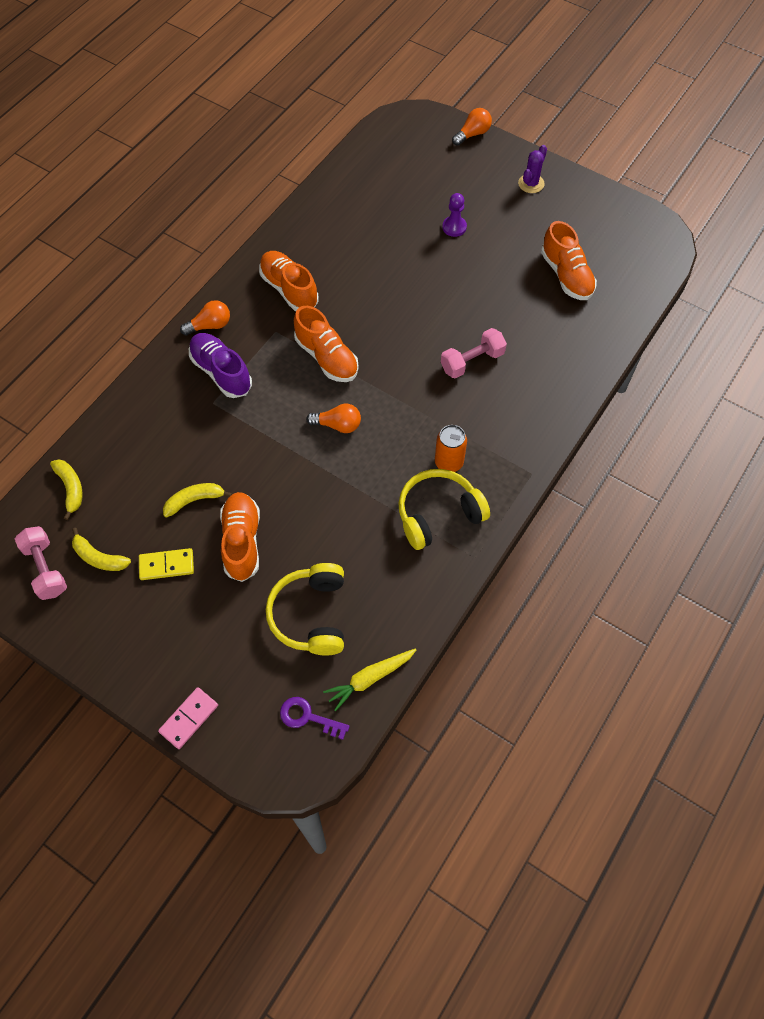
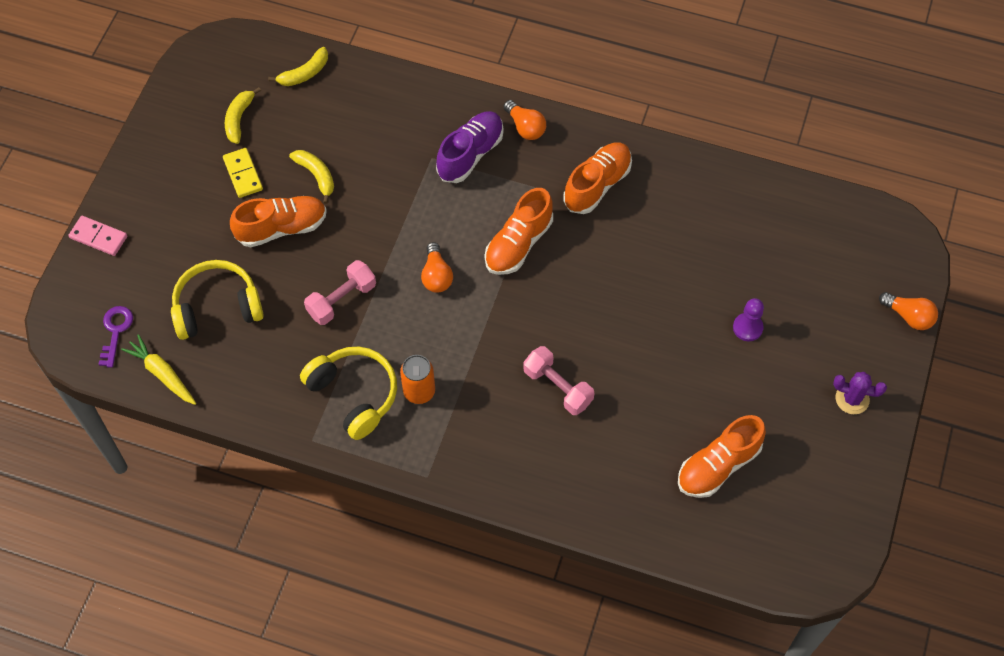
camera: 75 degrees right, 0 degrees up
pink dumbbell [15,526,67,600] -> pink dumbbell moved to [304,260,376,325]

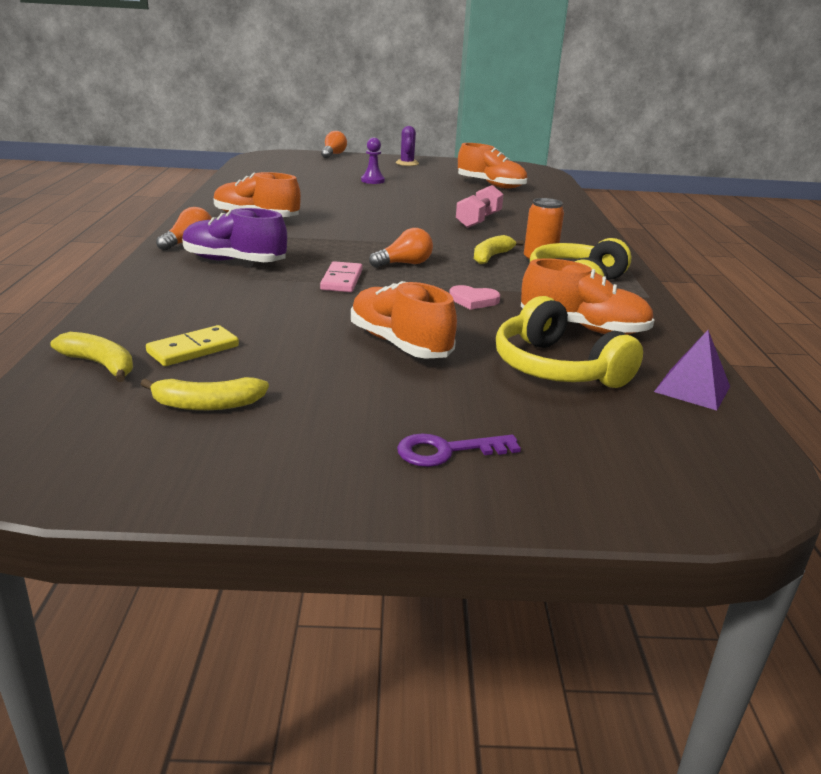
camera: 110 degrees left, 35 degrees down
pink domino [69,216,127,256] -> pink domino moved to [320,261,363,292]
purple key [98,306,133,368] -> purple key moved to [397,434,521,467]
yellow carrot [121,334,197,405] -> purple pyramid [654,330,730,411]
yellow domino [223,148,263,198] -> yellow domino moved to [146,325,239,366]
yellow banana [289,150,334,204] -> yellow banana moved to [474,235,524,264]
pink dumbbell [304,260,376,325] -> pink heart [449,285,500,310]
orange shoe [485,188,553,275] -> orange shoe moved to [521,258,654,335]

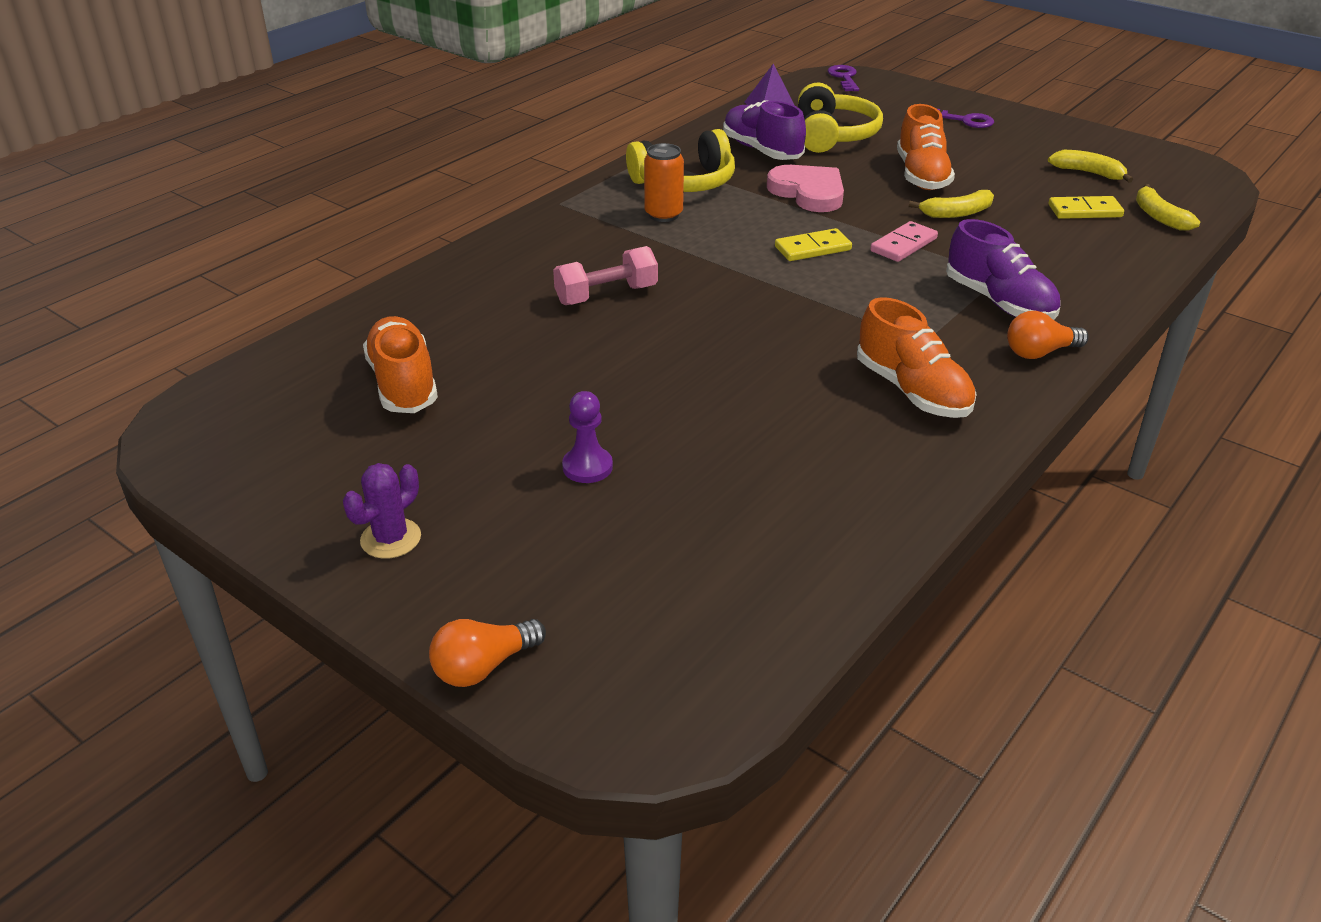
camera: 140 degrees left, 10 degrees up
orange light bulb [369,228,433,268] -> yellow domino [775,228,852,261]
pink heart [449,285,500,310] -> pink heart [767,165,844,212], size x1.79
yellow banana [474,235,524,264] -> yellow banana moved to [909,190,994,218]
orange shoe [521,258,654,335] -> purple shoe [723,100,806,160]
none -> purple key [828,65,859,91]

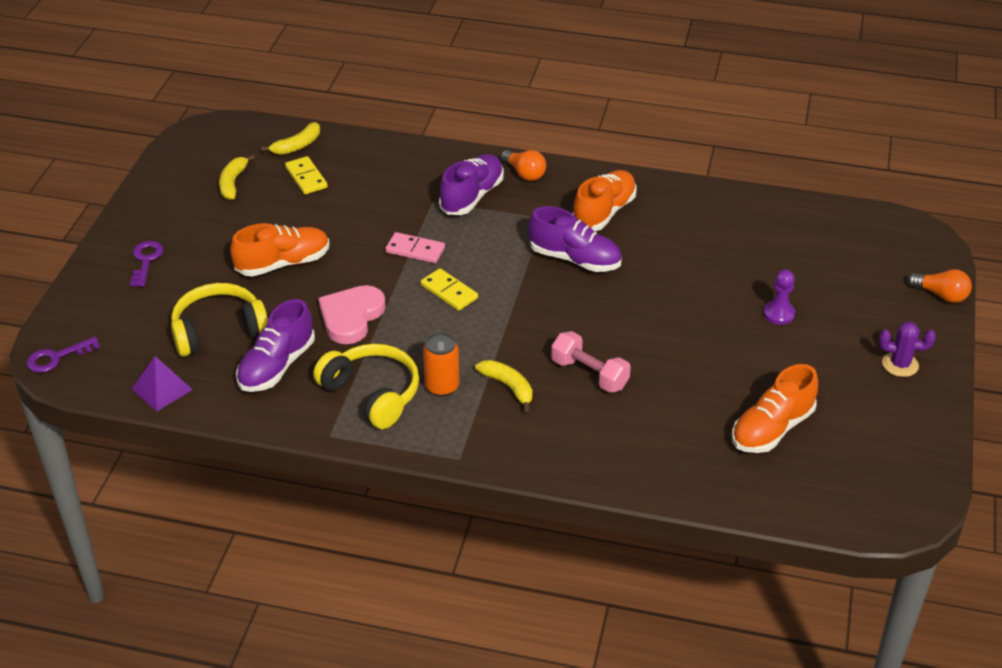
camera: 115 degrees left, 5 degrees up
yellow banana [909,190,994,218] -> yellow banana moved to [475,360,532,412]
none -> purple shoe [528,206,622,272]

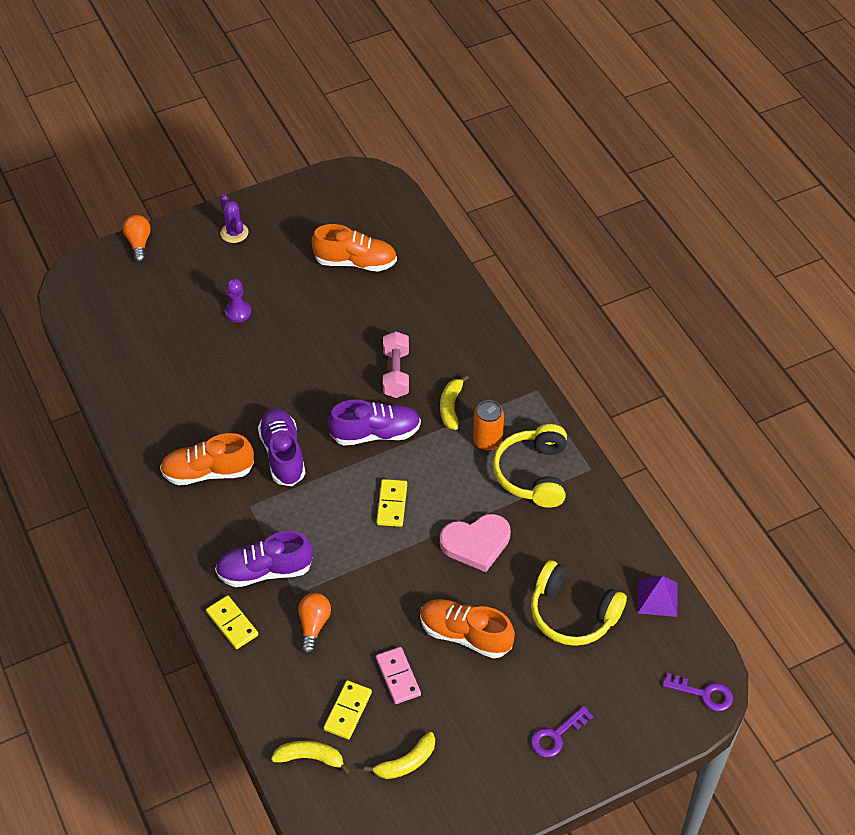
camera: 130 degrees left, 10 degrees up
purple shoe [236,299,315,392] -> purple shoe moved to [328,399,421,446]
pink domino [385,232,445,263] -> pink domino moved to [376,647,421,704]
orange light bulb [501,150,546,181] -> orange light bulb moved to [298,593,331,654]
none -> yellow domino [206,595,258,649]

